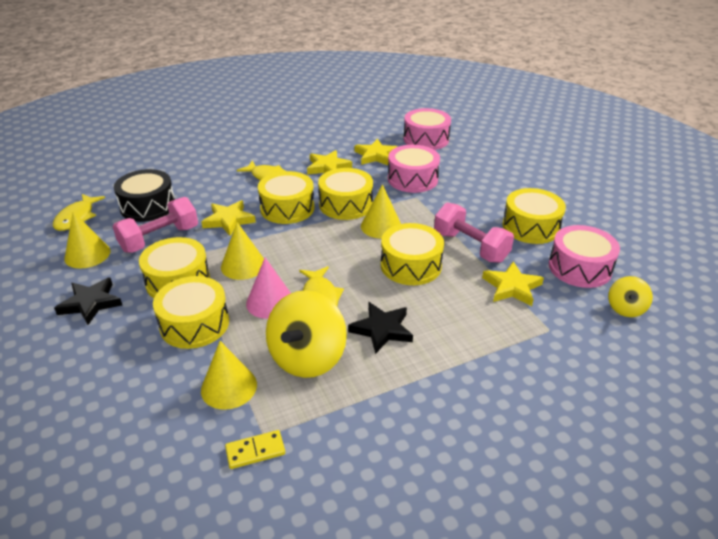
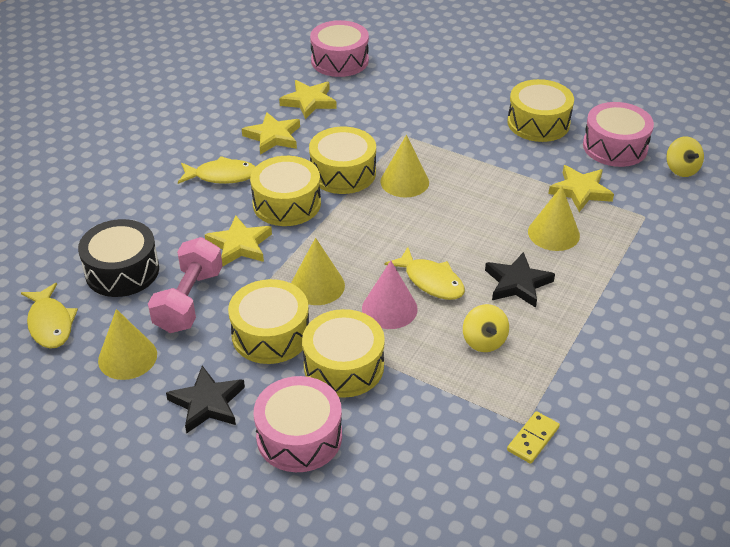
camera: 35 degrees left, 5 degrees up
yellow cone [201,341,257,410] -> yellow cone moved to [528,186,580,251]
yellow spinning top [266,290,347,378] -> yellow spinning top [463,304,509,352], size x0.52
yellow drum [381,223,444,285] -> none
pink drum [388,145,440,193] -> pink drum moved to [254,376,342,472]
pink dumbbell [434,202,514,263] -> none

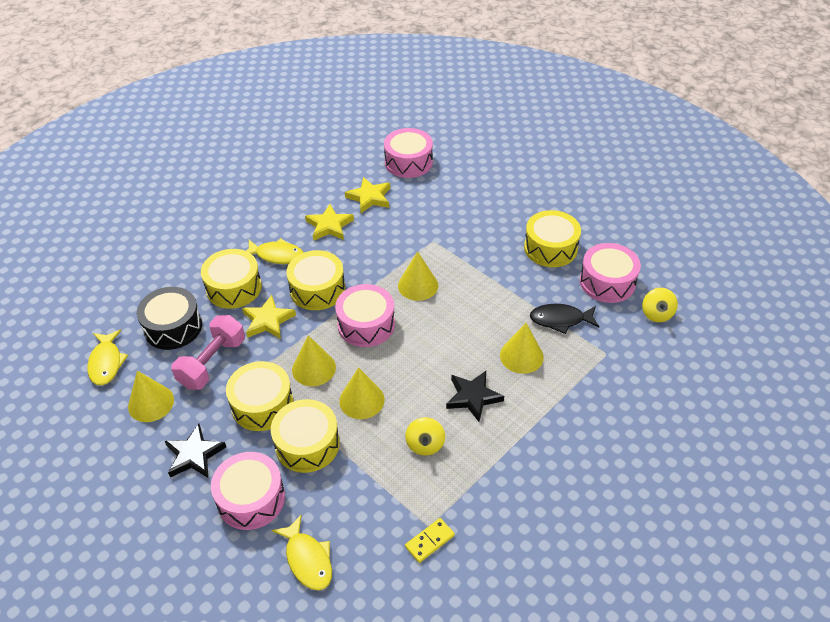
camera: 15 degrees right, 5 degrees up
yellow drum [309,127,376,194] -> yellow drum moved to [201,249,262,309]
pink cone [362,261,418,329] -> yellow cone [339,367,385,419]
yellow fish [385,247,465,300] -> yellow fish moved to [272,515,332,591]
yellow star [548,165,614,212] -> black fish [530,304,600,334]
none -> pink drum [335,284,395,347]

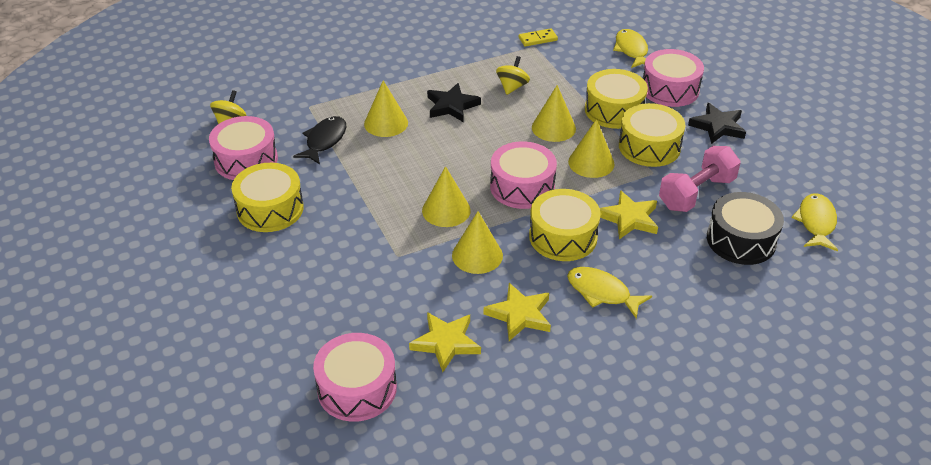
camera: 160 degrees left, 5 degrees down
yellow cone [128,371,174,422] -> yellow cone moved to [452,211,503,274]
yellow drum [201,249,262,309] -> none
black fish [530,304,600,334] -> black fish turned 90 degrees counterclockwise [293,116,346,164]

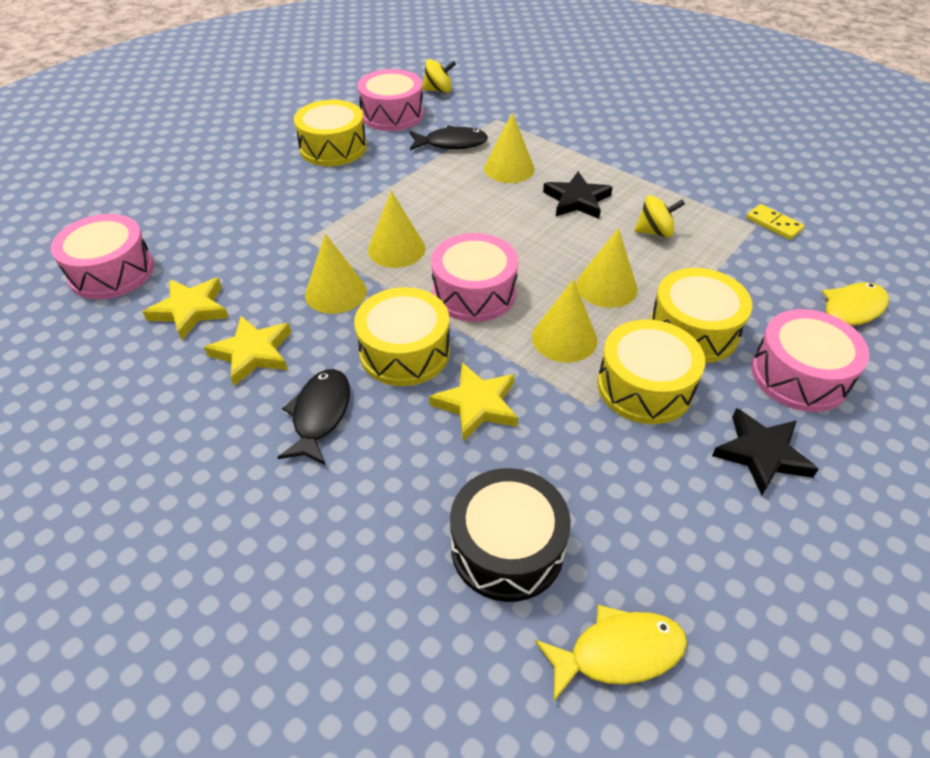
camera: 65 degrees right, 5 degrees up
yellow fish [567,267,652,319] -> black fish [277,369,350,465]
pink dumbbell [659,146,741,212] -> none

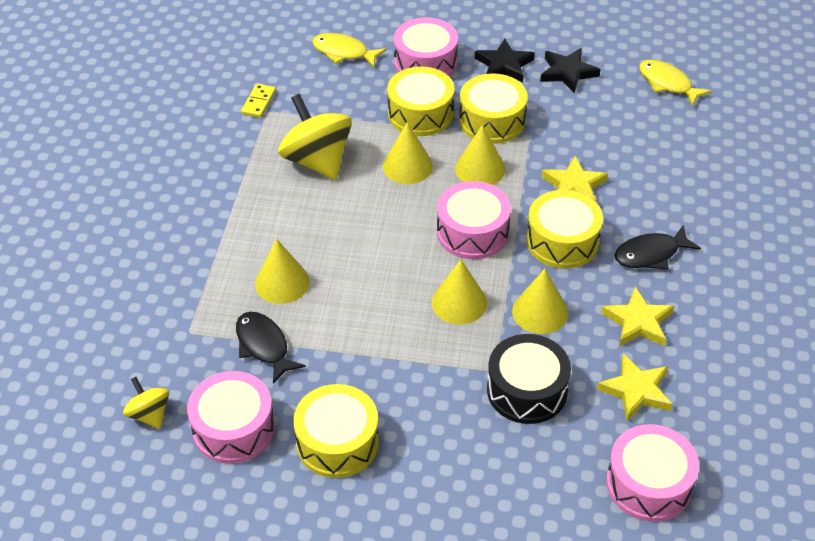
camera: 120 degrees left, 0 degrees up
black drum [450,468,571,602] -> black drum moved to [487,334,571,424]
black star [543,172,613,219] -> black star moved to [540,48,601,94]
yellow spinning top [634,195,685,237] -> yellow spinning top [278,94,352,180], size x1.91

